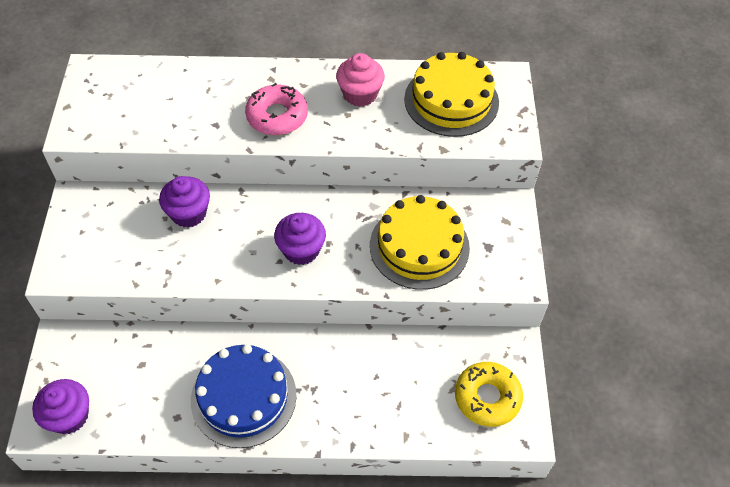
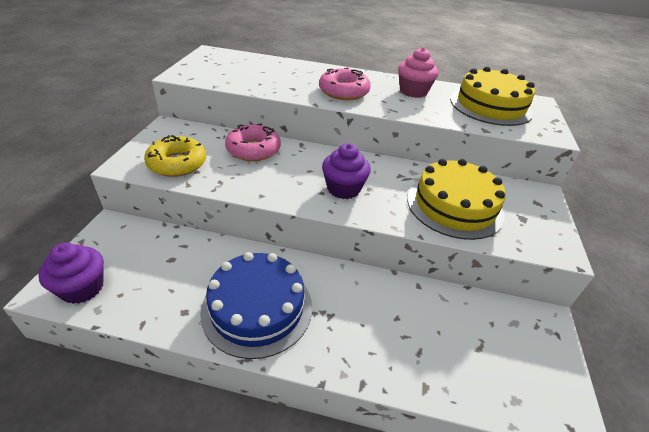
camera: 10 degrees right, 15 degrees down
purple cupcake [159,176,210,228] -> pink donut [225,123,281,161]
yellow donut [455,362,523,427] -> yellow donut moved to [144,135,206,177]

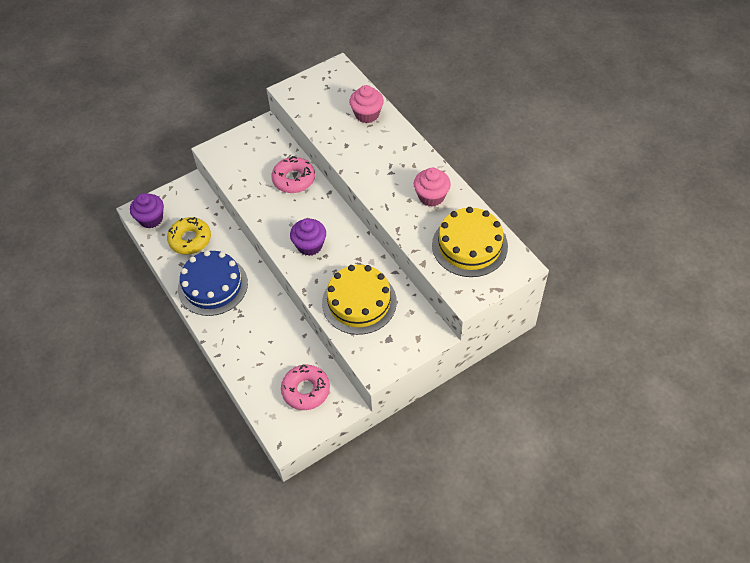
camera: 50 degrees right, 15 degrees up
yellow donut [144,135,206,177] -> yellow donut moved to [167,217,211,254]
pink donut [319,67,371,100] -> pink donut moved to [281,364,330,410]
none -> pink cupcake [349,85,384,123]

